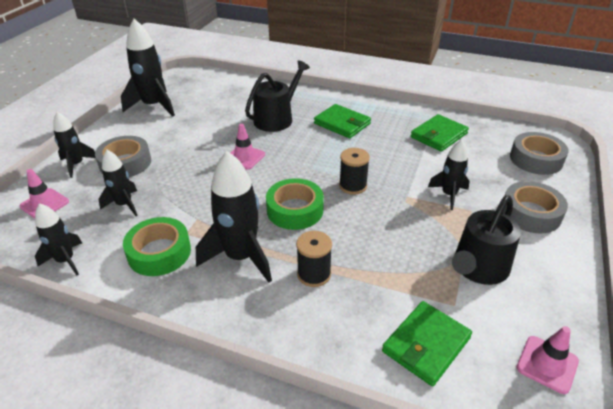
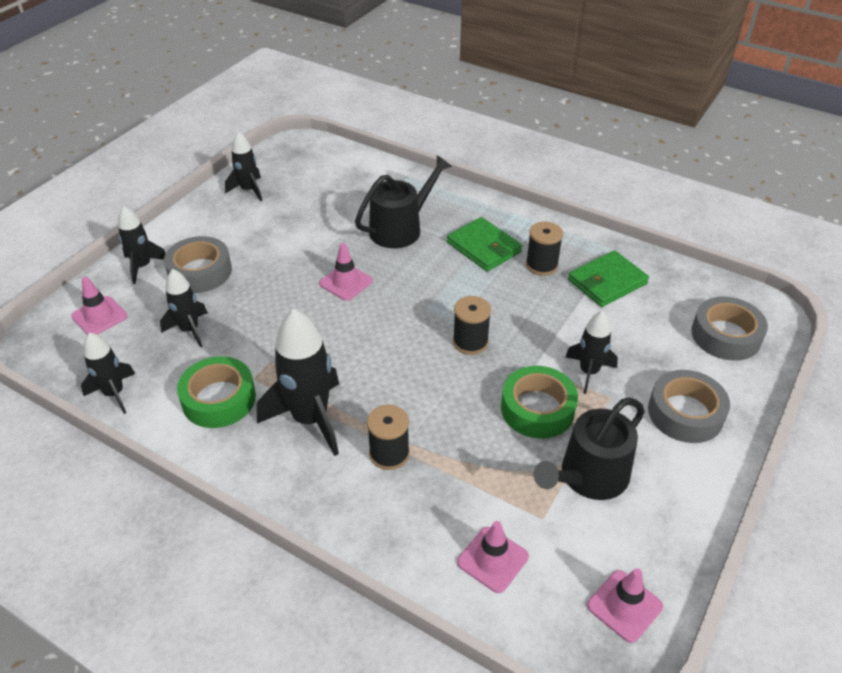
camera: 10 degrees right, 5 degrees up
black rocket [121,19,175,117] -> black rocket [225,131,262,201], size x0.59
green tape [266,178,324,230] -> green tape moved to [501,366,578,439]
green wallet [382,301,472,386] -> pink traffic cone [457,521,529,593]
none -> black spool [526,222,563,276]

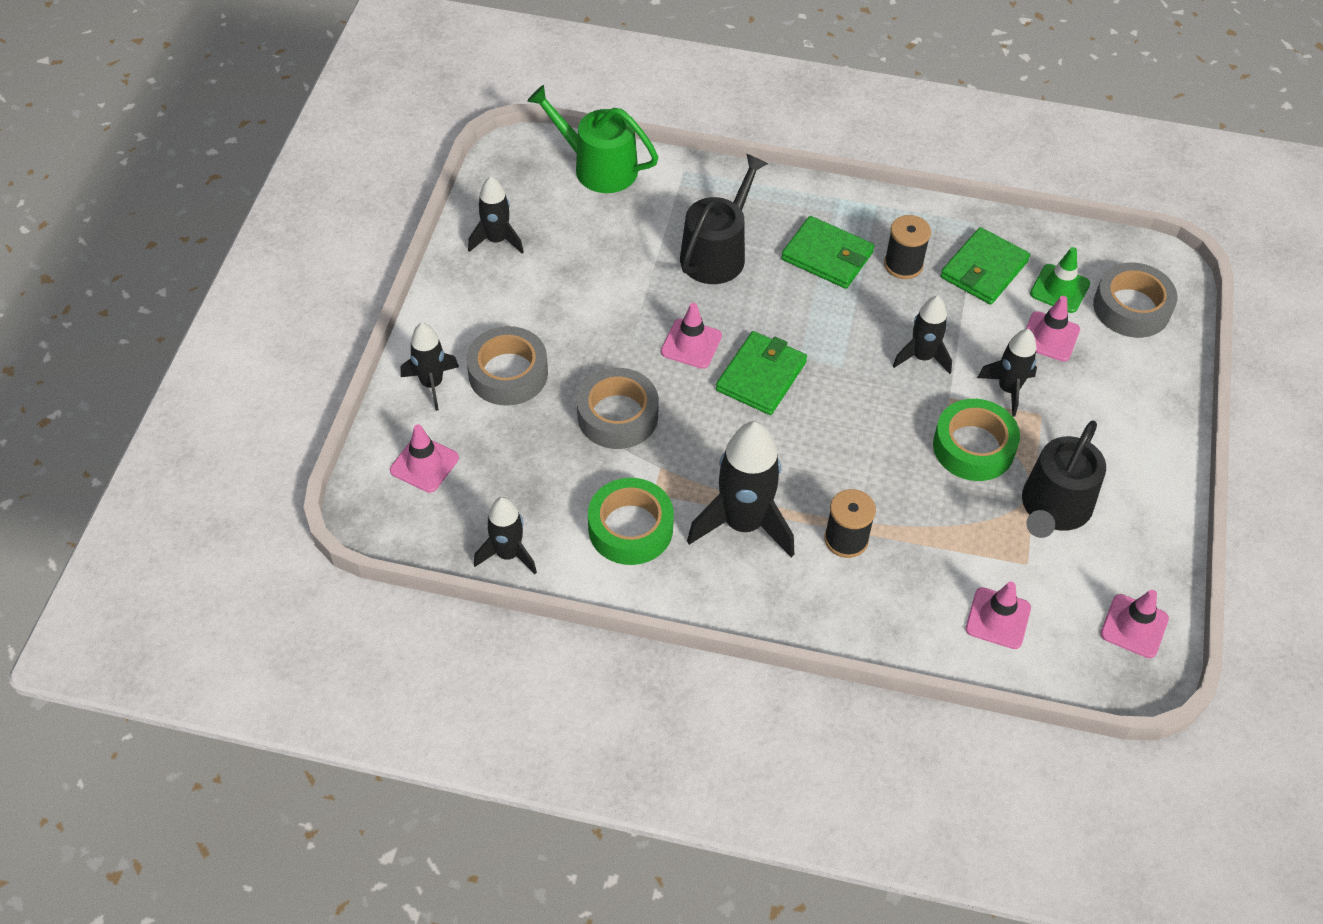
camera: 20 degrees left, 10 degrees up
black rocket [160,269,208,348] -> black rocket moved to [893,296,952,374]
black spool [453,296,491,355] -> none
grey tape [648,370,730,443] -> grey tape moved to [577,368,659,449]
none -> green watering can [527,85,658,193]
none -> green wallet [716,331,807,415]
none -> pink traffic cone [1026,296,1080,362]
none -> green traffic cone [1030,247,1090,313]

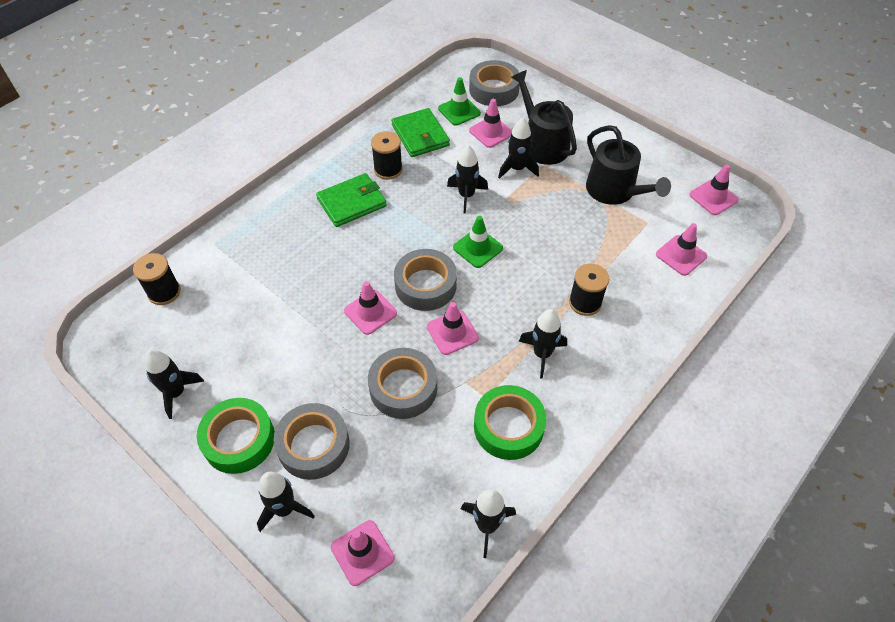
camera: 60 degrees left, 0 degrees up
green watering can [527,85,658,193] -> black spool [133,253,181,305]
black watering can [680,154,768,284] -> black watering can moved to [511,70,577,165]
black rocket [687,421,794,558] -> black rocket [519,309,567,379], size x0.59
green wallet [716,331,807,415] -> grey tape [394,249,457,311]
green tape [933,399,1020,481] -> green tape moved to [197,398,275,474]
none -> pink traffic cone [427,302,479,355]
none -> green traffic cone [453,216,503,268]

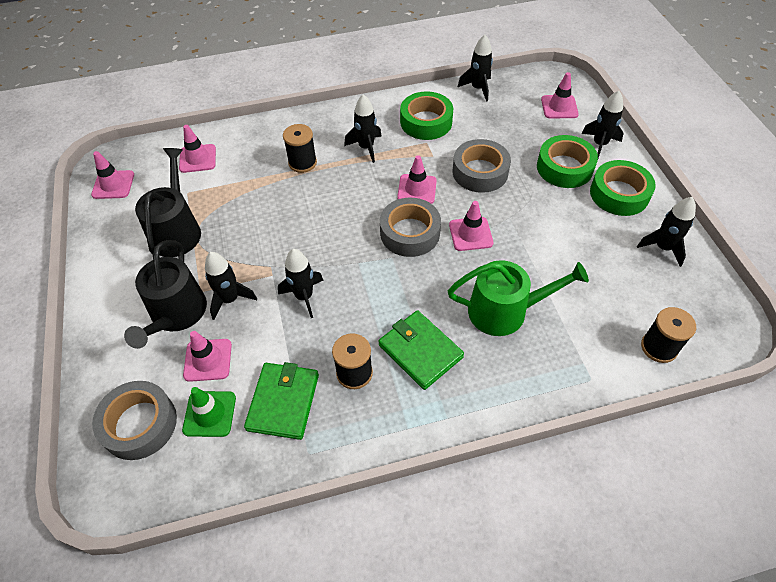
camera: 145 degrees left, 0 degrees up
grey tape [273,403,350,480] -> green tape [537,135,598,188]
green wallet [316,173,387,227] -> green wallet turned 45 degrees clockwise [378,310,464,390]
green traffic cone [453,216,503,268] -> none
none -> green watering can [448,260,589,336]

